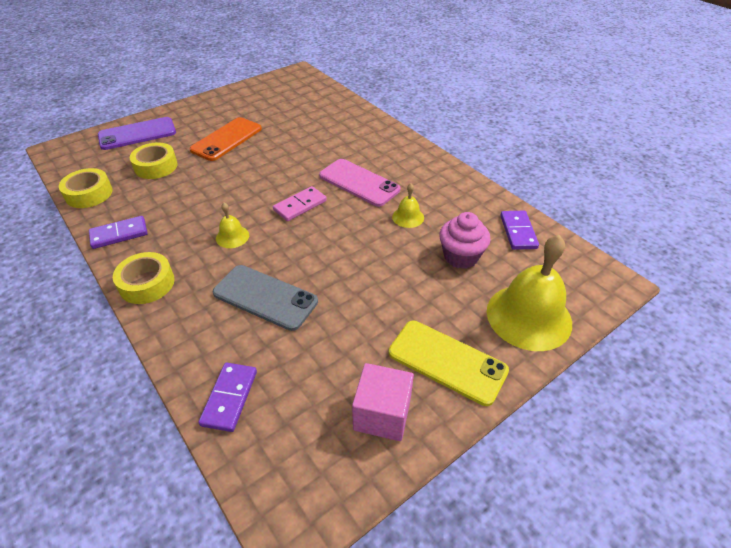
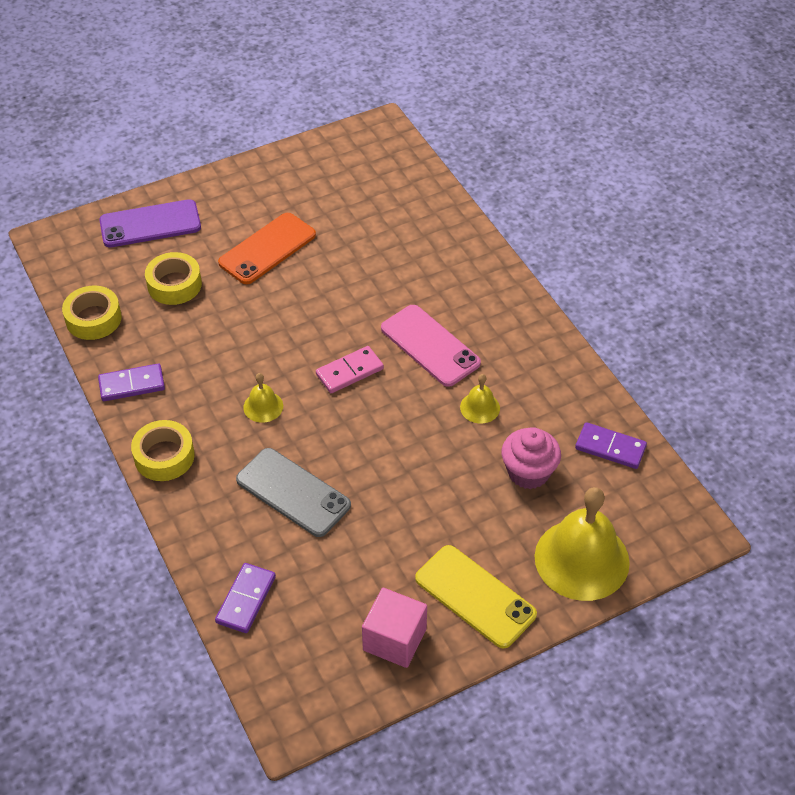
camera: 10 degrees right, 5 degrees up
purple domino [500,211,539,250] -> purple domino turned 75 degrees counterclockwise [575,422,647,469]

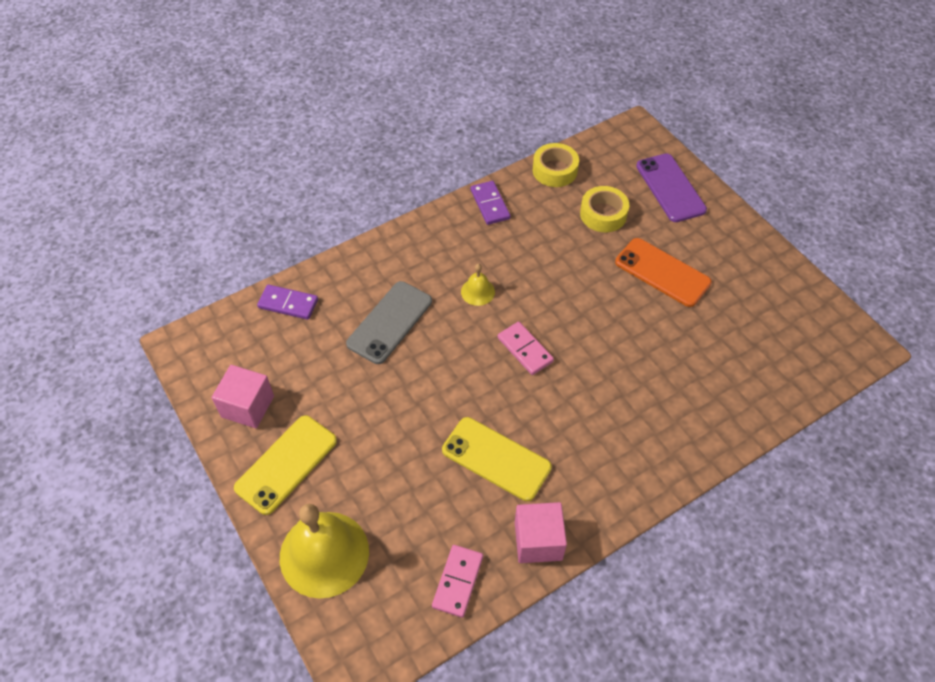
camera: 85 degrees right, 5 degrees up
yellow tape [131,420,195,481] -> none
pink phone [381,305,481,387] -> none
yellow bell [460,374,500,424] -> yellow phone [442,417,552,501]
pink cupcake [502,427,561,489] -> none
purple domino [575,422,647,469] -> pink domino [432,545,483,618]
none -> pink cube [515,502,567,563]

